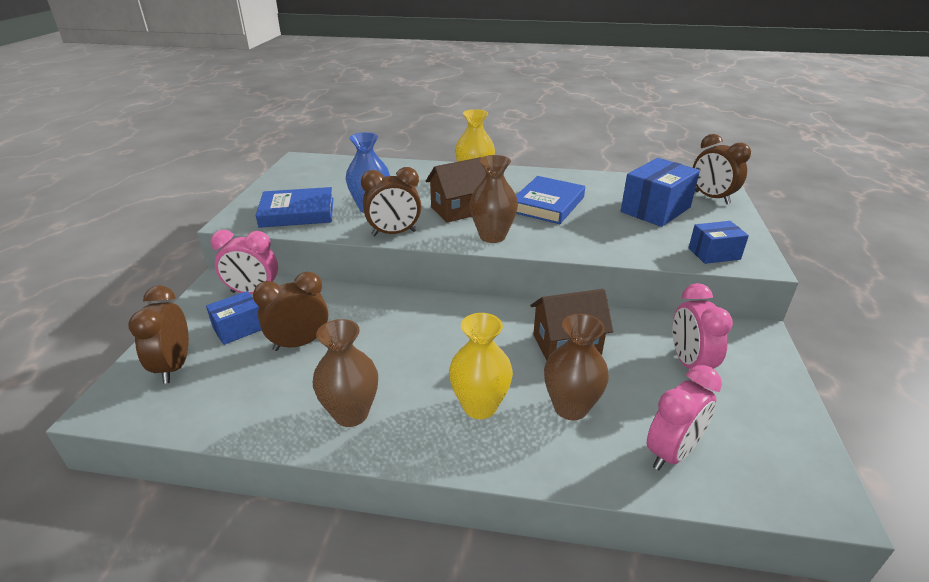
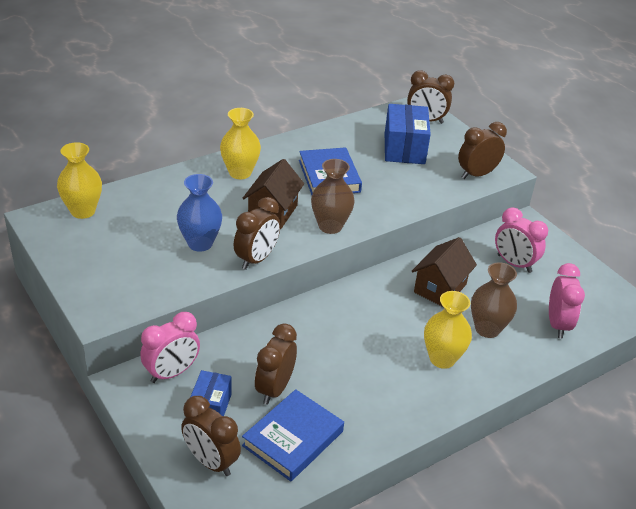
camera: 45 degrees left, 5 degrees up
blue book [256,187,334,228] -> blue book moved to [242,389,344,481]
brown vase [313,319,378,427] -> none
blue box [689,221,749,264] -> brown clock [458,122,507,179]
none -> yellow vase [57,142,102,219]

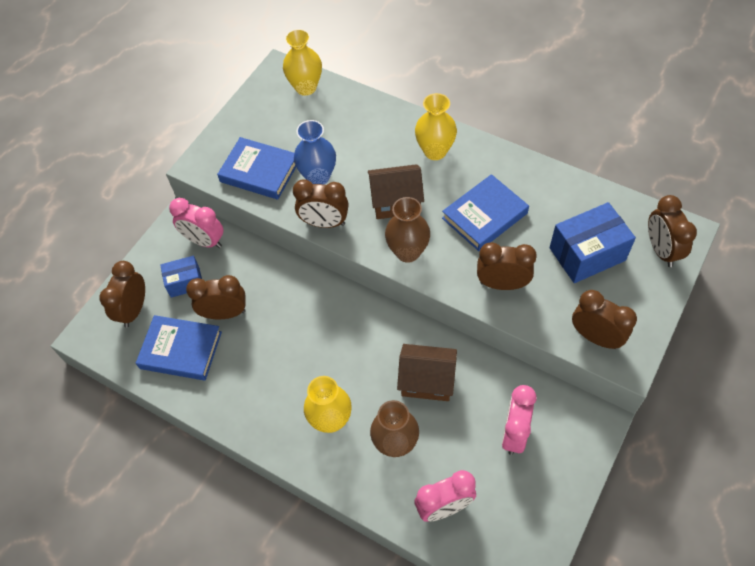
camera: 70 degrees right, 20 degrees up
none -> blue book [217,137,296,200]
none -> brown clock [477,242,537,290]

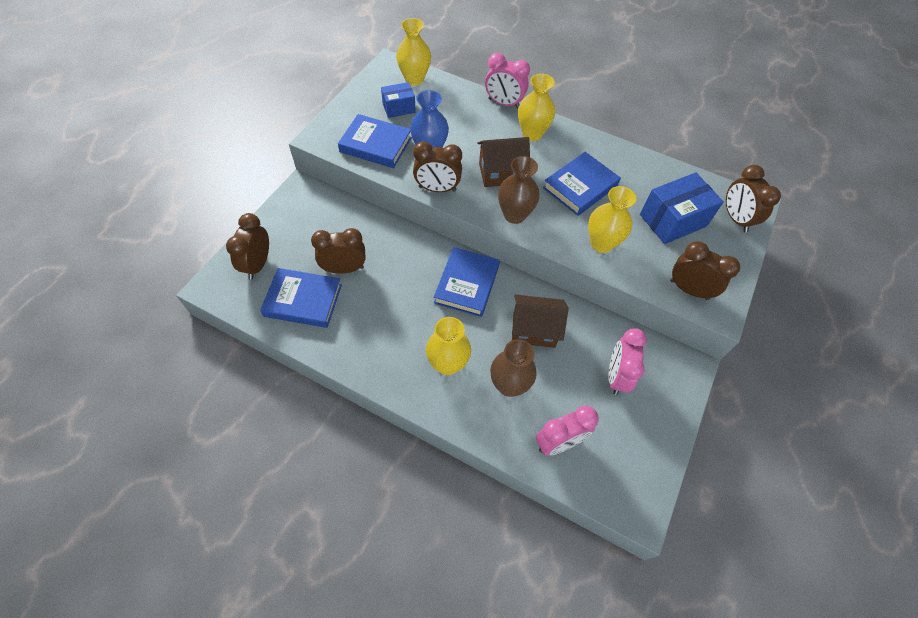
camera: 10 degrees left, 0 degrees up
blue box [160,256,202,298] -> blue box moved to [381,82,416,118]
pink clock [169,198,224,248] -> pink clock moved to [485,53,530,108]
brown clock [477,242,537,290] -> yellow vase [588,186,636,253]
none -> blue book [434,247,500,317]

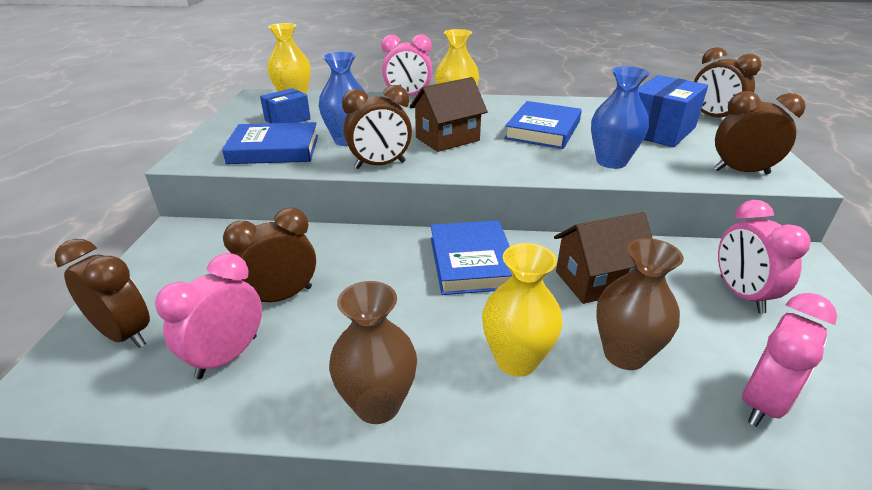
camera: 20 degrees left, 25 degrees down
brown clock [226,213,269,280] -> brown clock turned 135 degrees clockwise [55,239,150,348]
blue book [260,268,342,328] -> pink clock [155,253,262,379]
brown vase [498,156,540,224] -> brown vase moved to [329,281,417,424]
yellow vase [588,186,636,253] -> blue vase [591,66,650,169]

